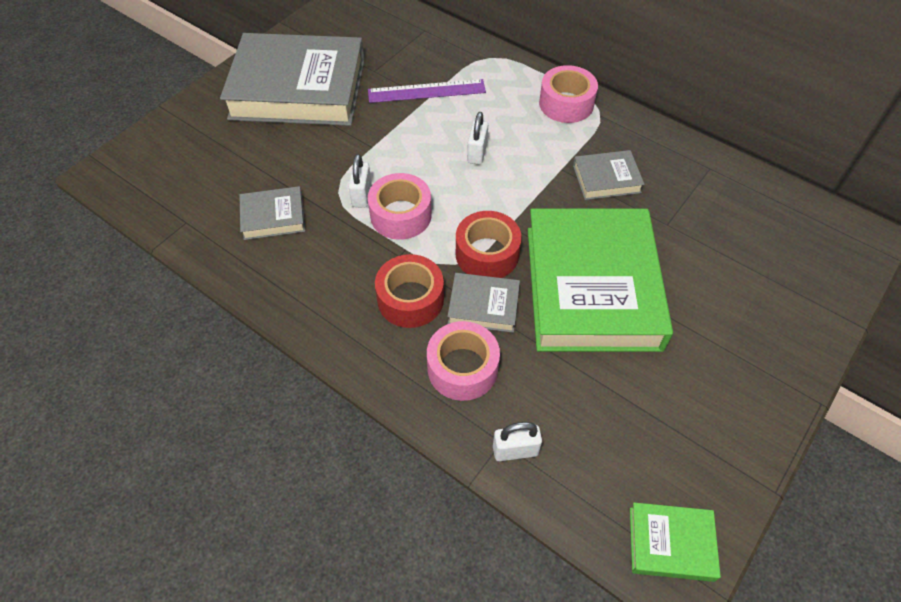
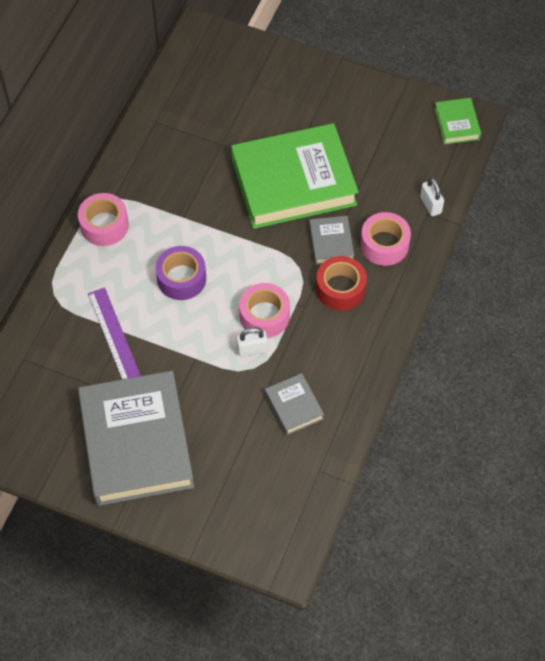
camera: 105 degrees left, 5 degrees up
red tape [456,211,522,278] -> none
white padlock [467,112,488,165] -> purple tape [155,246,206,300]
grey book [573,150,645,200] -> none

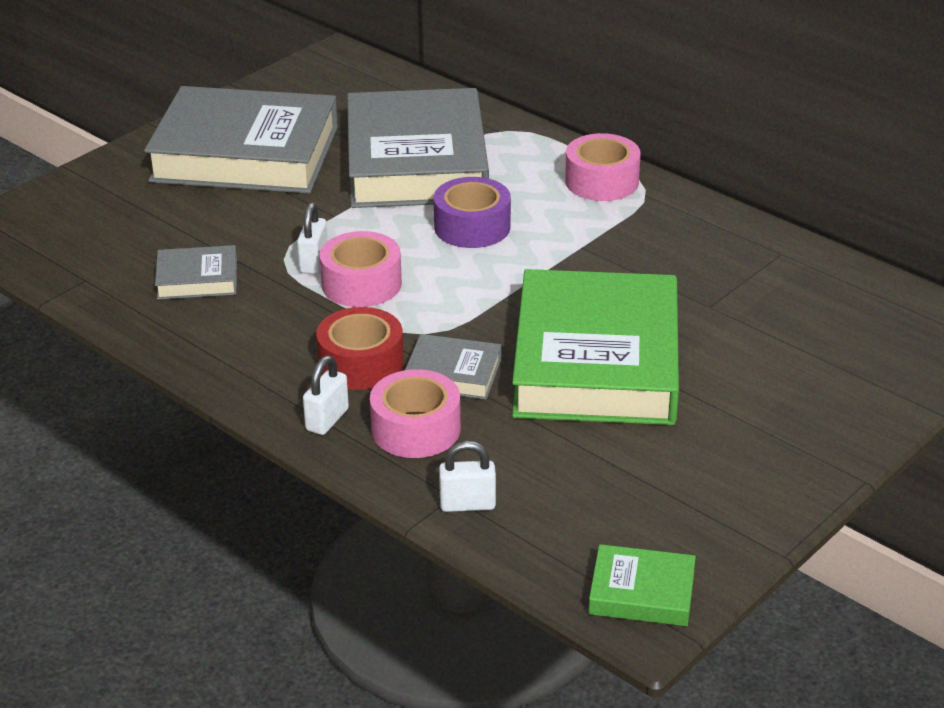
camera: 110 degrees right, 25 degrees down
purple ruler [88,287,141,379] -> grey book [347,88,489,208]
none -> white padlock [303,356,349,435]

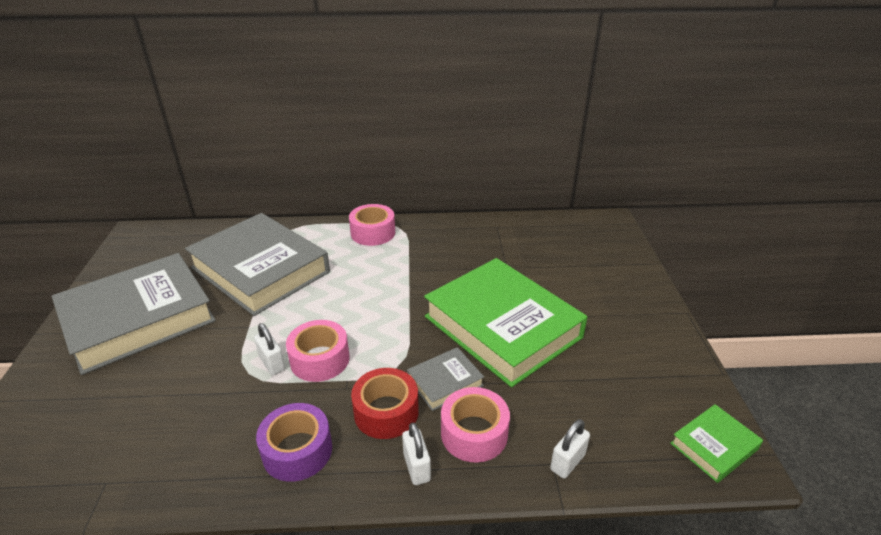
camera: 45 degrees left, 0 degrees up
grey book [155,245,237,300] -> none
purple tape [434,177,511,248] -> purple tape moved to [256,403,332,482]

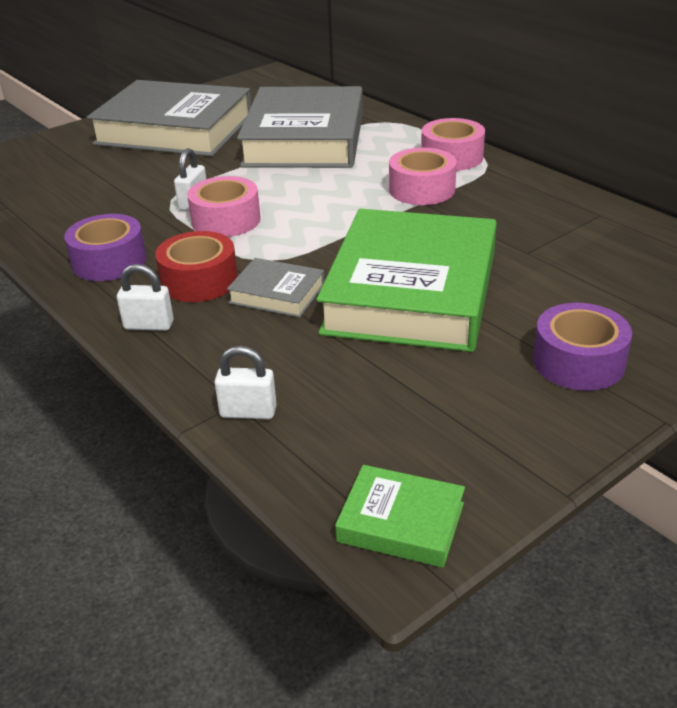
camera: 55 degrees right, 0 degrees up
white padlock [402,422,431,485] -> white padlock turned 60 degrees clockwise [117,264,174,331]
pink tape [441,387,510,463] -> pink tape moved to [389,148,457,205]
none -> purple tape [533,303,632,391]

